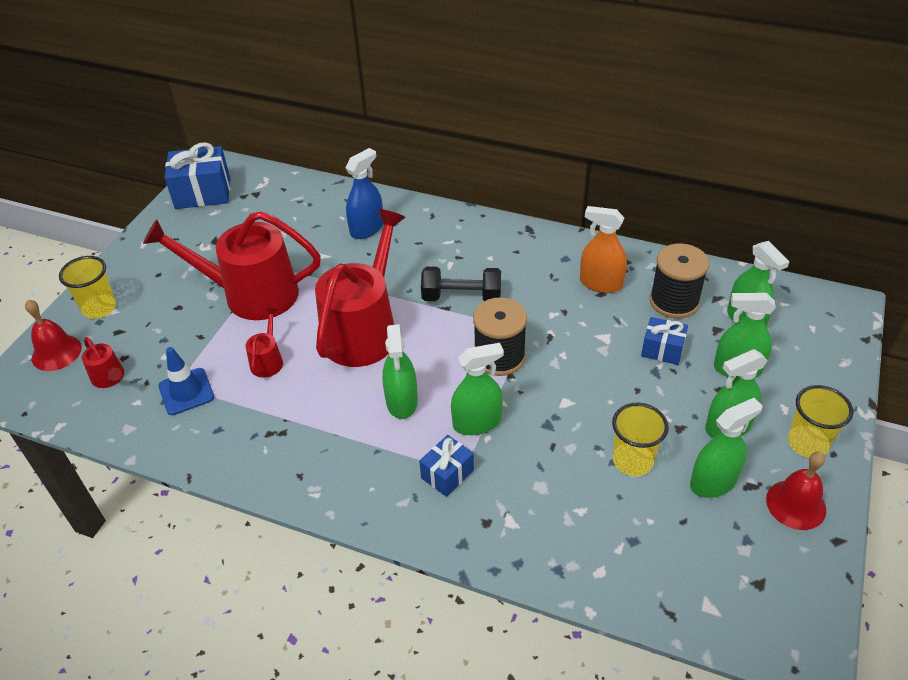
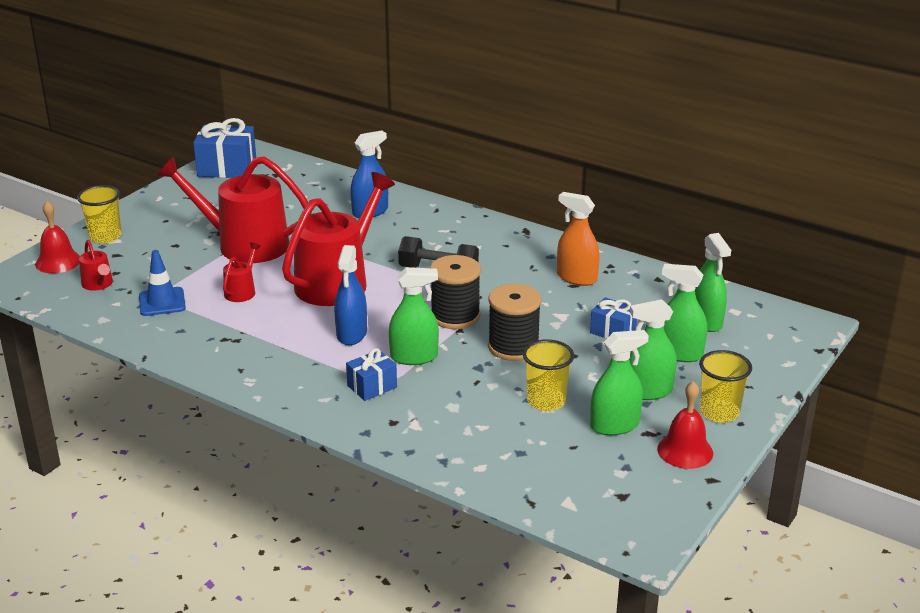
camera: 10 degrees right, 15 degrees down
green spray bottle [382,324,418,419] -> blue spray bottle [334,245,367,345]
black spool [650,243,709,319] -> black spool moved to [488,284,541,361]

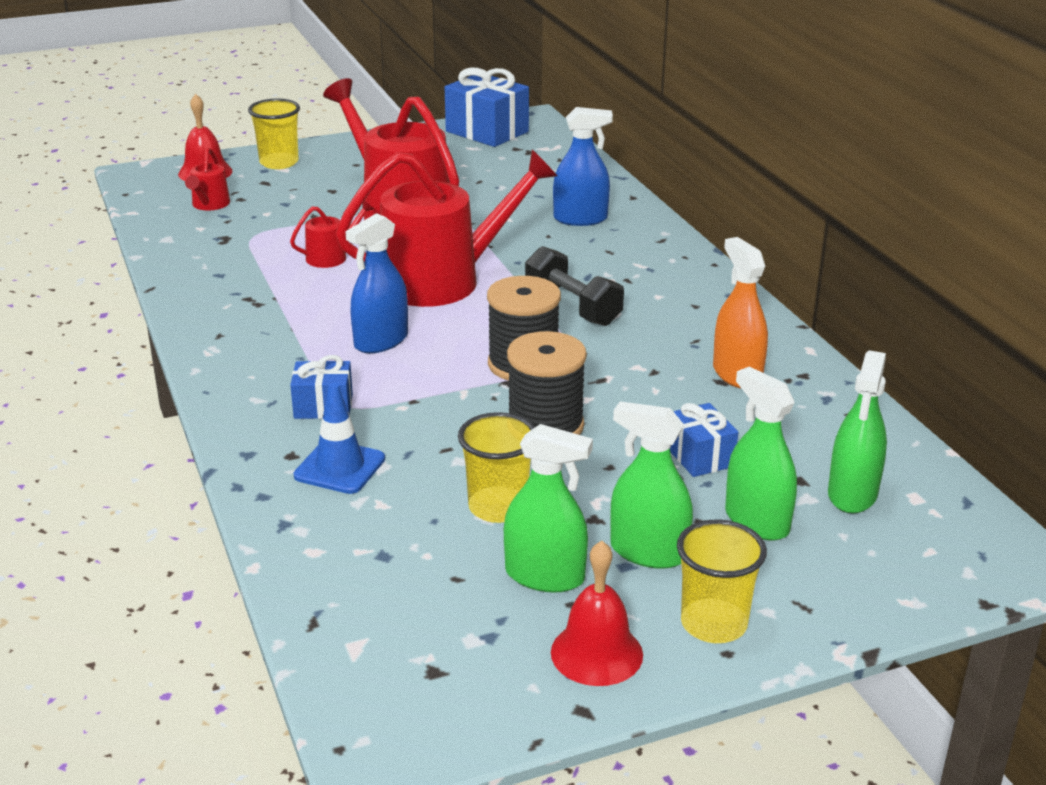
camera: 35 degrees right, 0 degrees up
blue traffic cone [139,250,186,316] -> blue traffic cone moved to [294,383,385,494]
green spray bottle [389,267,439,365] -> none

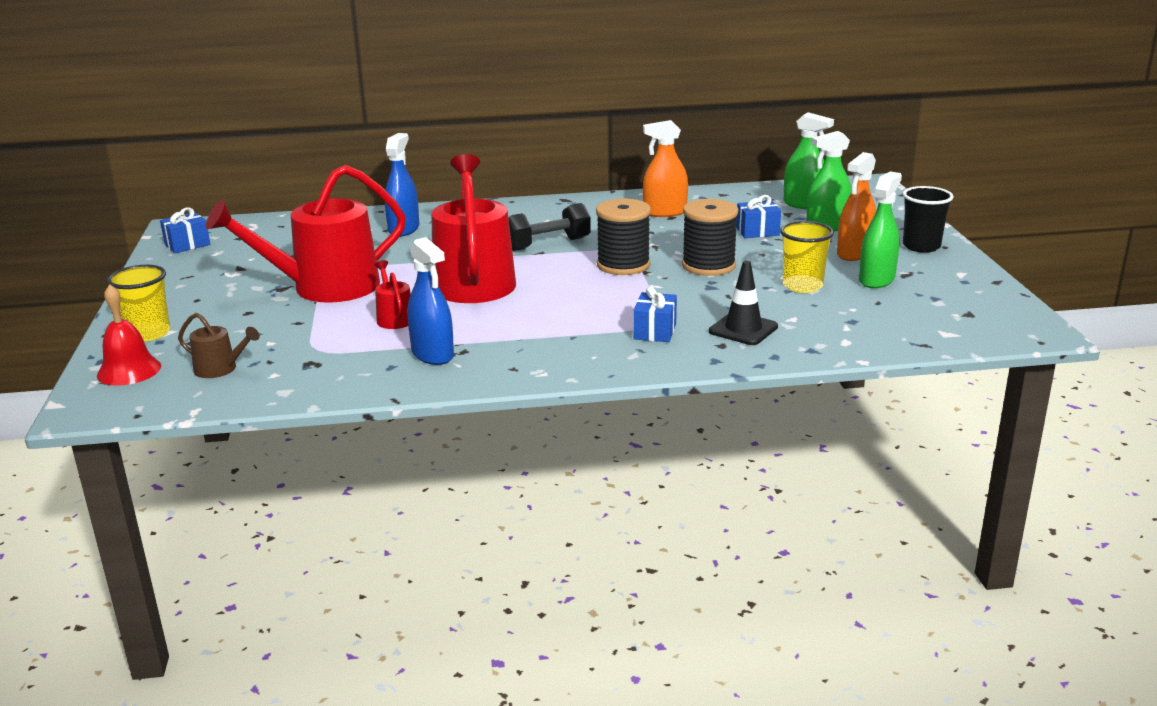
camera: 75 degrees left, 5 degrees down
red watering can [185,147,230,210] -> brown watering can [178,313,259,378]
blue traffic cone [294,383,385,494] -> black traffic cone [709,261,778,345]
blue spray bottle [345,213,408,353] -> blue spray bottle moved to [407,237,454,365]
blue gift [445,67,529,147] -> blue gift [160,207,210,253], size x0.58
red bell [551,541,643,686] -> none
green spray bottle [610,401,693,569] -> orange spray bottle [837,152,876,261]
yellow cup [677,519,767,643] -> black cup [903,186,954,253]

